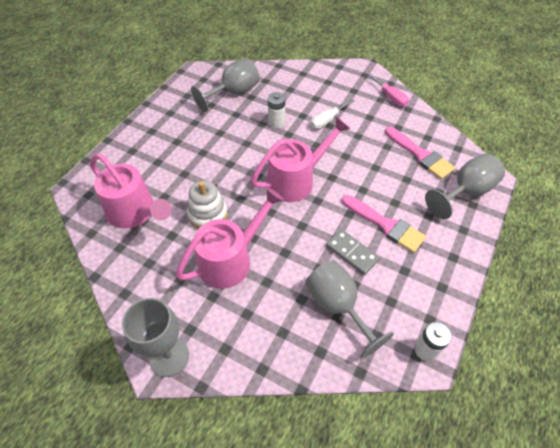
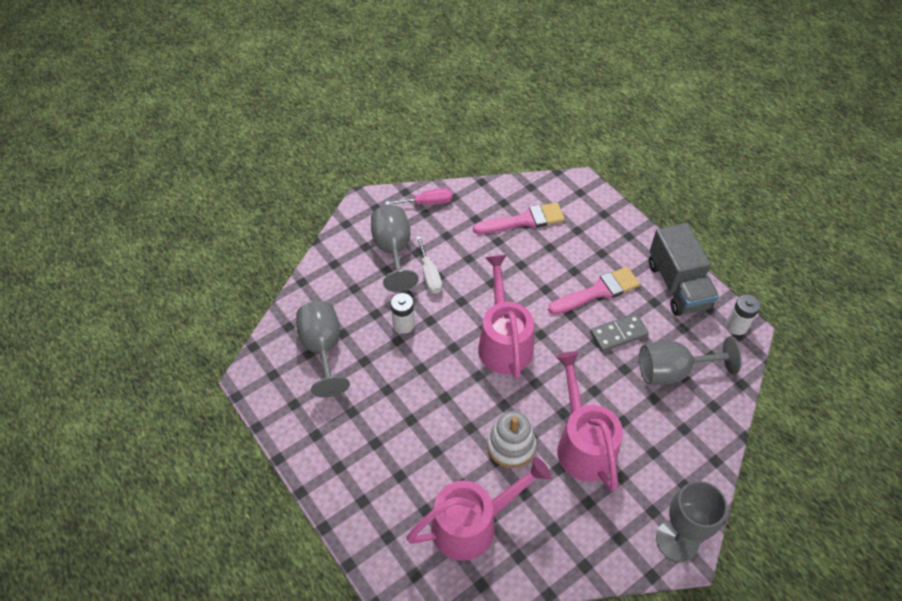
camera: 65 degrees left, 0 degrees up
grey goblet [425,153,505,219] -> grey goblet moved to [371,205,419,292]
none -> grey truck [649,223,719,316]

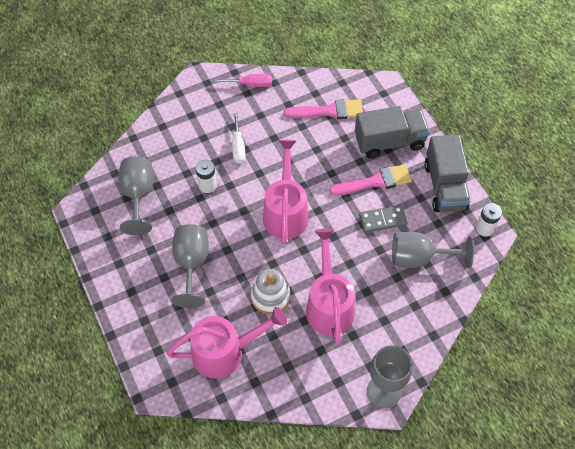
camera: 10 degrees right, 5 degrees up
grey goblet [371,205,419,292] -> grey goblet moved to [172,224,209,308]
none -> grey truck [355,106,430,158]

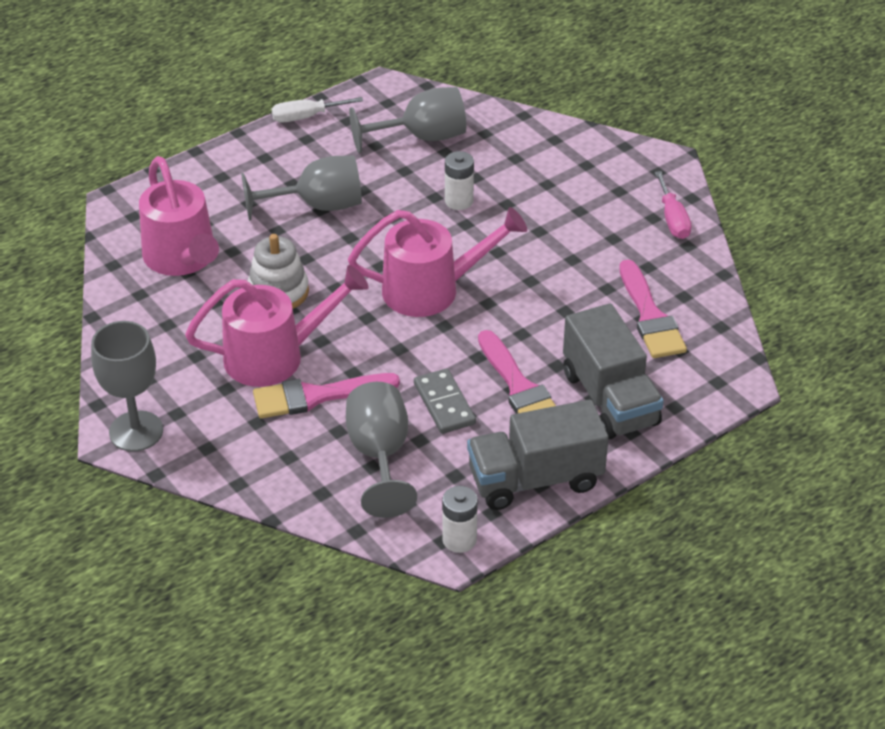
camera: 80 degrees right, 15 degrees down
white screwdriver [232,113,246,164] -> white screwdriver moved to [272,97,363,123]
none -> pink brush [253,373,400,418]

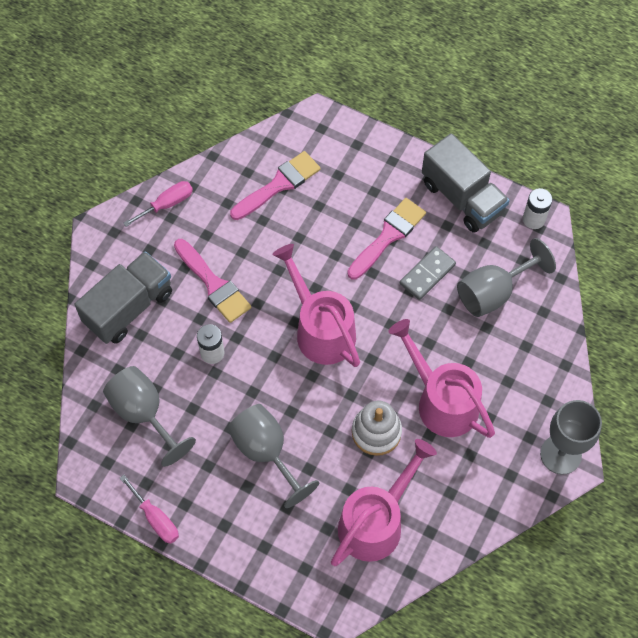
camera: 115 degrees left, 20 degrees up
pink brush [253,373,400,418] -> pink brush moved to [174,239,251,323]
white screwdriver [272,97,363,123] -> pink screwdriver [120,475,179,544]
grey truck [563,304,664,440] -> grey truck moved to [75,251,172,344]

